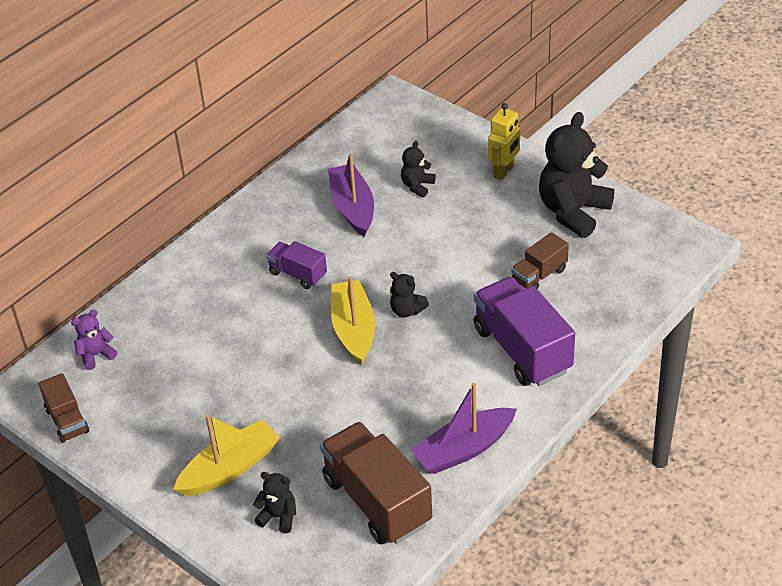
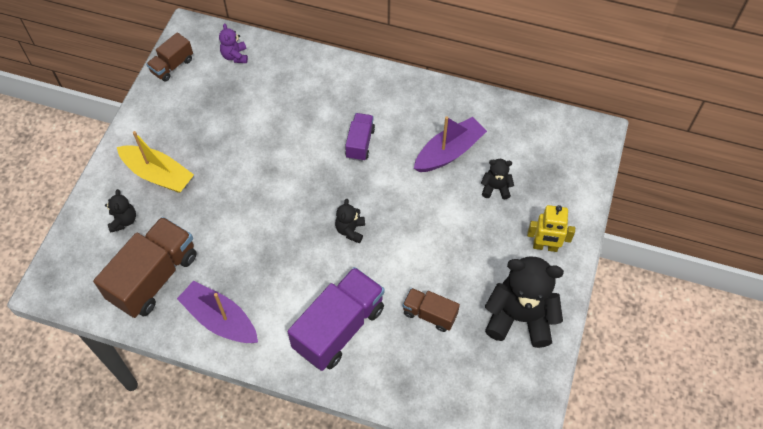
camera: 65 degrees right, 15 degrees up
purple teddy bear [71,309,117,370] -> purple teddy bear turned 135 degrees counterclockwise [219,23,248,63]
yellow boat [331,276,375,365] -> none

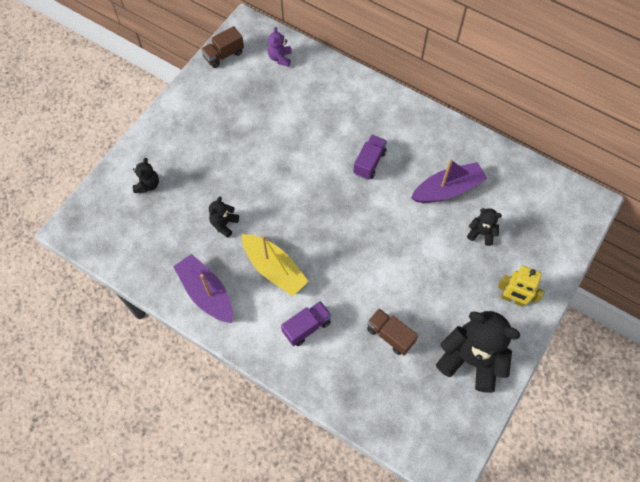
camera: 15 degrees right, 5 degrees up
brown truck [93,217,197,318] -> none
yellow boat [117,131,194,193] -> yellow boat moved to [242,234,309,296]
purple truck [287,267,385,371] -> purple truck [281,301,332,346], size x0.54
black teddy bear [335,199,365,243] -> black teddy bear moved to [209,196,239,238]

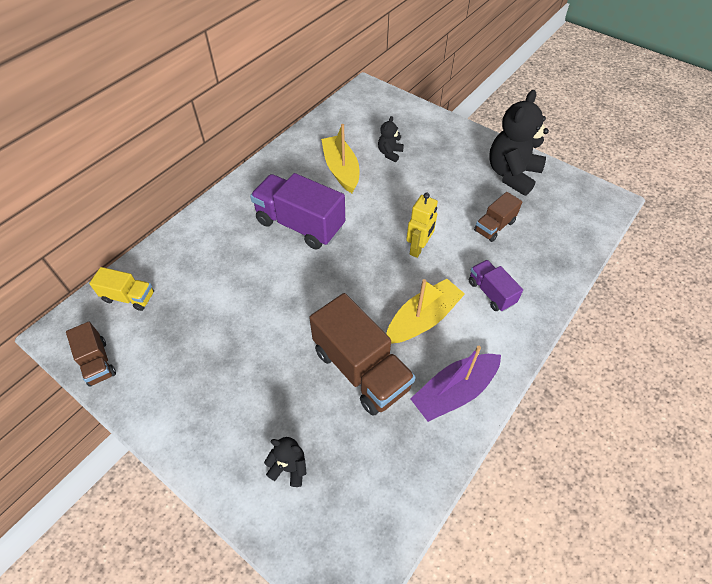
camera: 85 degrees left, 10 degrees down
black teddy bear [209,196,239,238] -> brown truck [309,293,416,416]
purple teddy bear [268,27,292,67] -> yellow truck [89,267,154,311]
purple truck [353,135,387,180] -> purple truck [250,173,345,249], size x1.87
purple boat [411,159,487,203] -> yellow boat [321,124,359,193]
yellow robot [498,266,545,307] -> yellow robot moved to [406,193,438,258]

